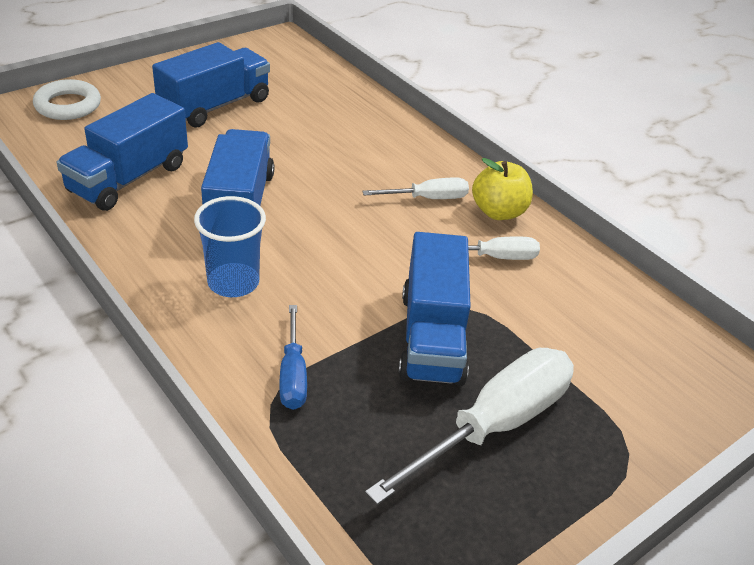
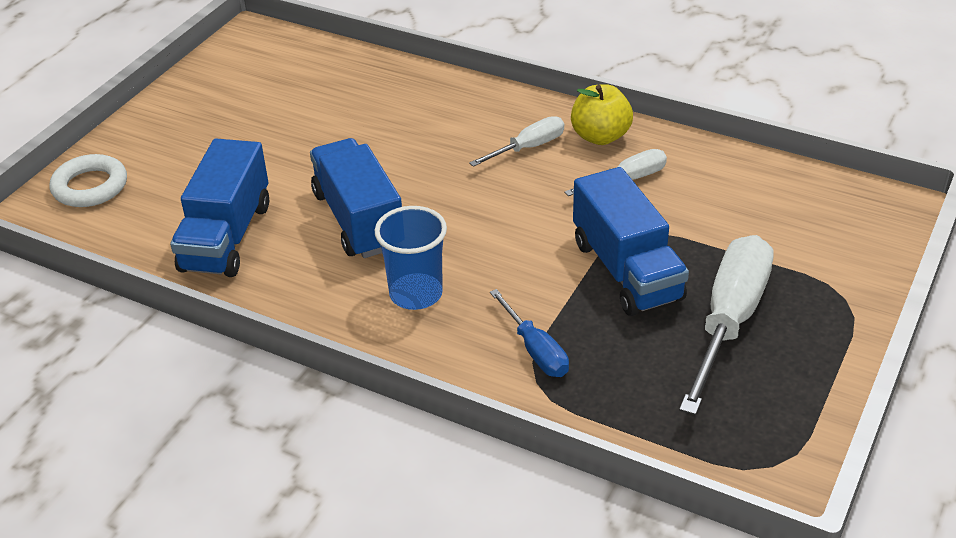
camera: 20 degrees left, 0 degrees up
blue truck [152,42,270,128] -> none

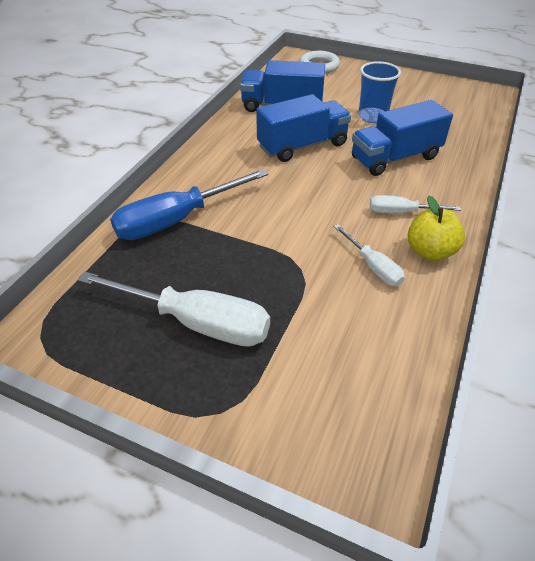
camera: 85 degrees right, 5 degrees up
blue cup [375,206,447,310] -> blue cup moved to [359,61,401,123]
white screwdriver [469,116,564,167] -> white screwdriver turned 135 degrees clockwise [370,195,461,214]
blue screwdriver [490,289,569,377] -> blue screwdriver [110,169,268,240], size x1.87
blue truck [573,167,689,316] -> blue truck moved to [352,100,453,176]

